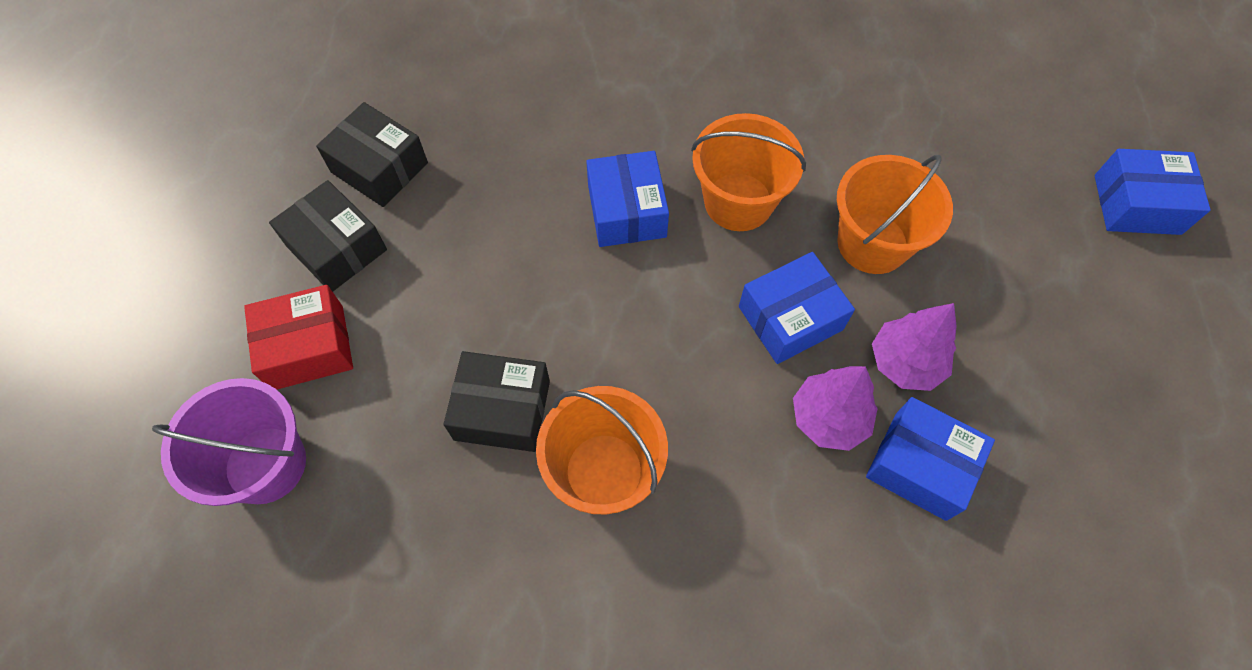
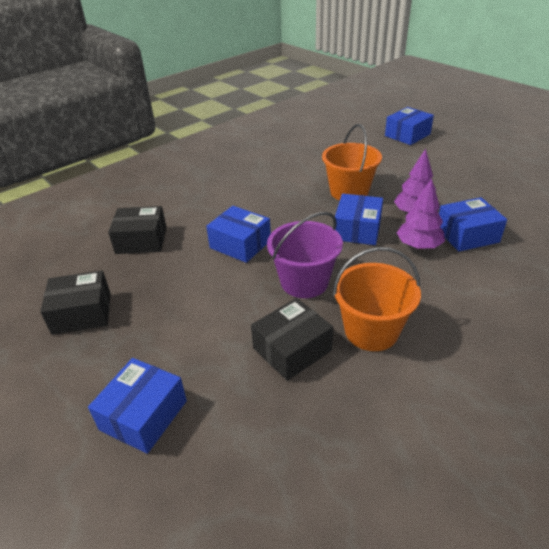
camera: 45 degrees left, 25 degrees down
purple bucket [152,378,306,506] -> purple bucket moved to [267,212,343,298]
red box [244,285,353,389] -> blue box [88,358,187,454]
black box [269,180,387,292] -> black box moved to [108,206,167,254]
orange bucket [691,113,806,231] -> none

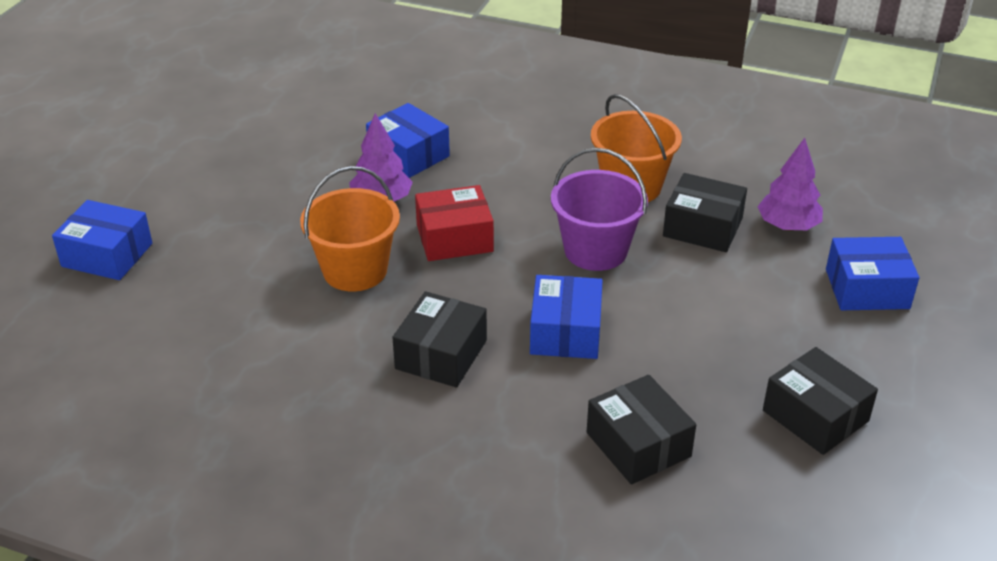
camera: 120 degrees left, 0 degrees up
blue box [335,194,383,245] -> red box [415,185,494,261]
purple tree [397,178,445,249] -> purple tree moved to [757,138,823,231]
none -> black box [392,291,487,387]

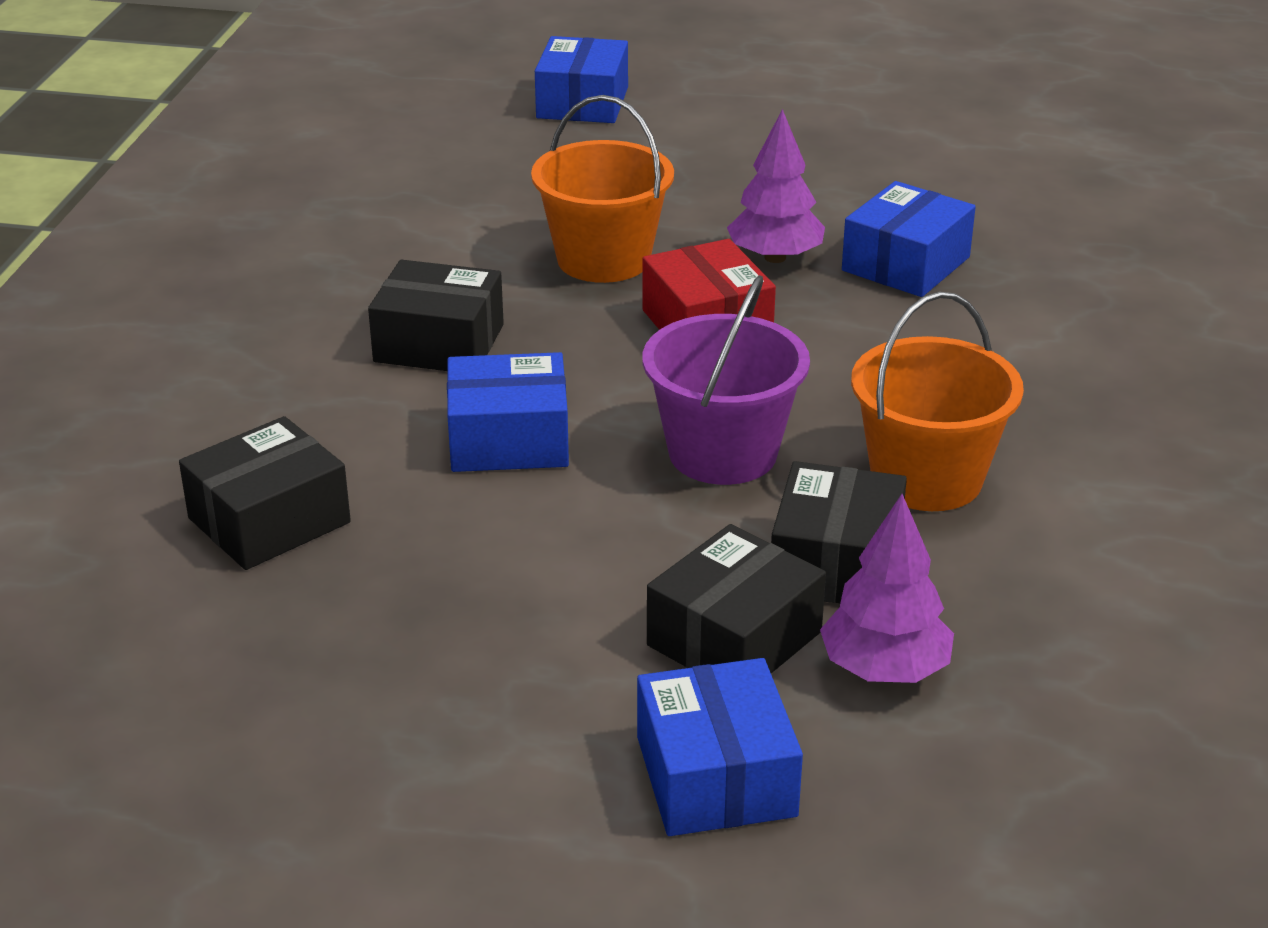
camera: 80 degrees right, 5 degrees down
black box [763,347,878,455] -> black box moved to [647,524,826,673]

